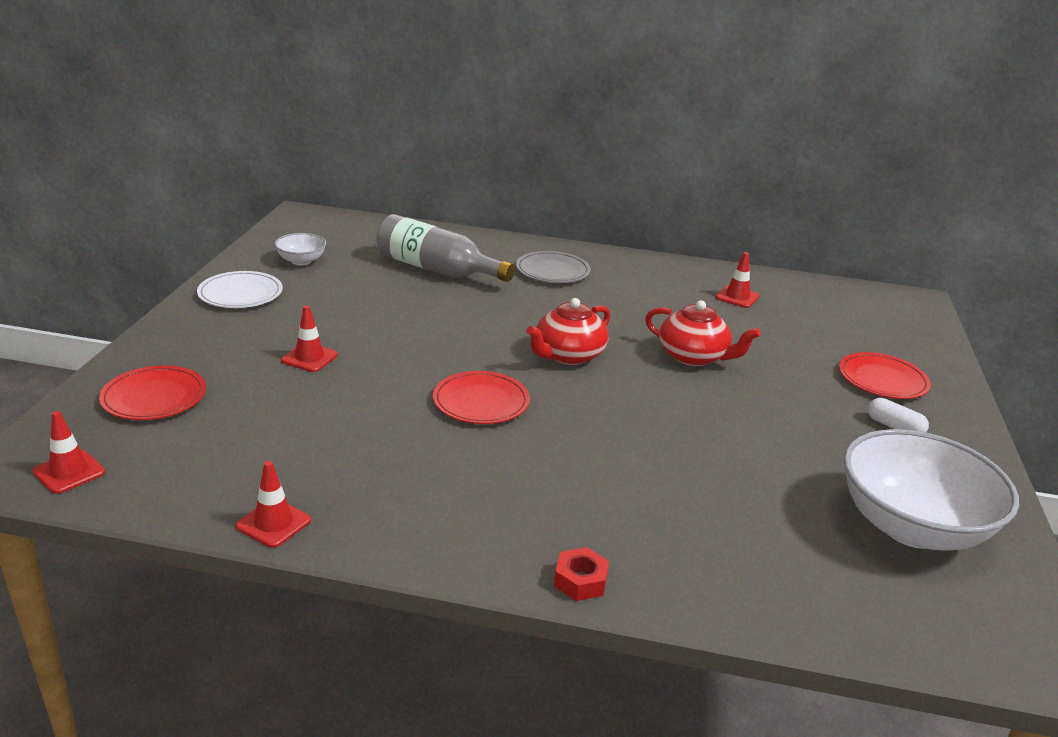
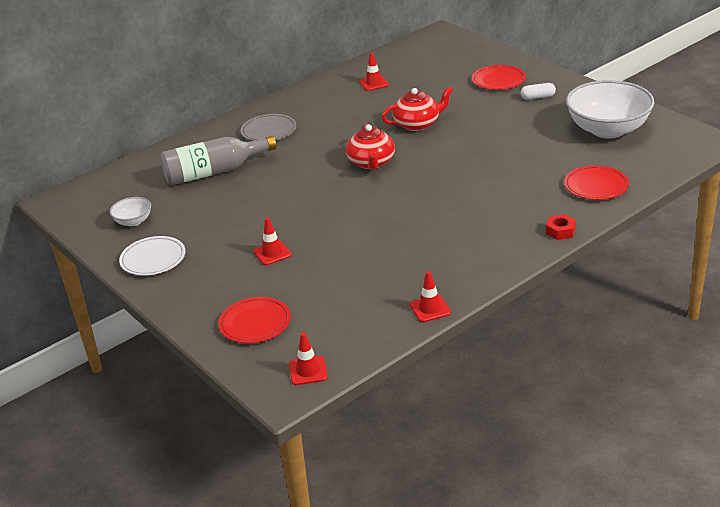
camera: 45 degrees left, 5 degrees up
red plate [433,371,530,424] -> red plate moved to [564,165,629,200]

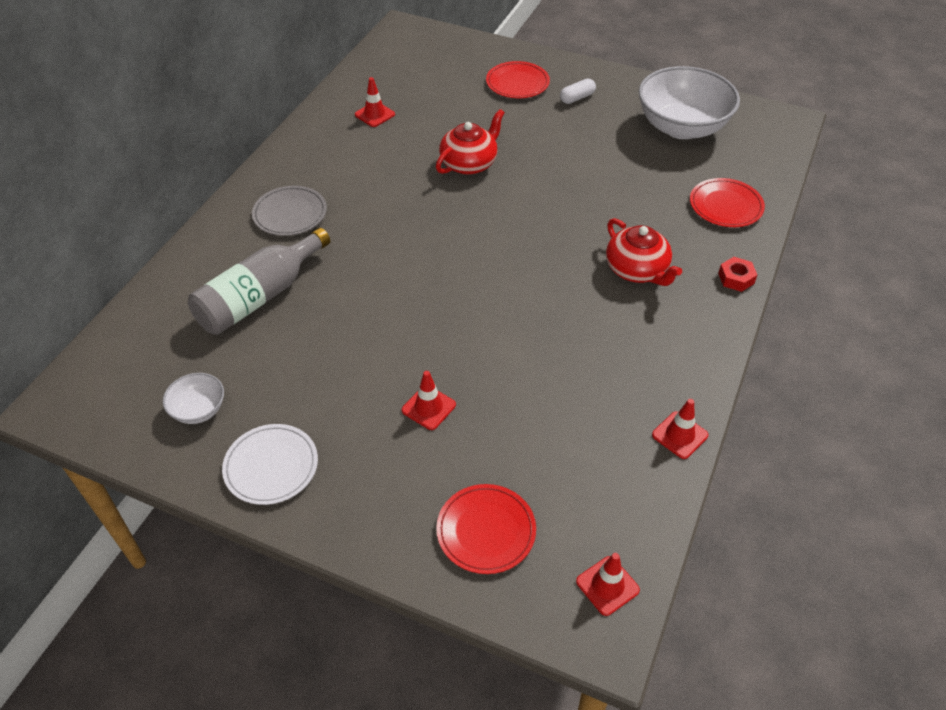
camera: 30 degrees left, 15 degrees up
red teapot [346,123,395,170] -> red teapot moved to [606,218,682,286]

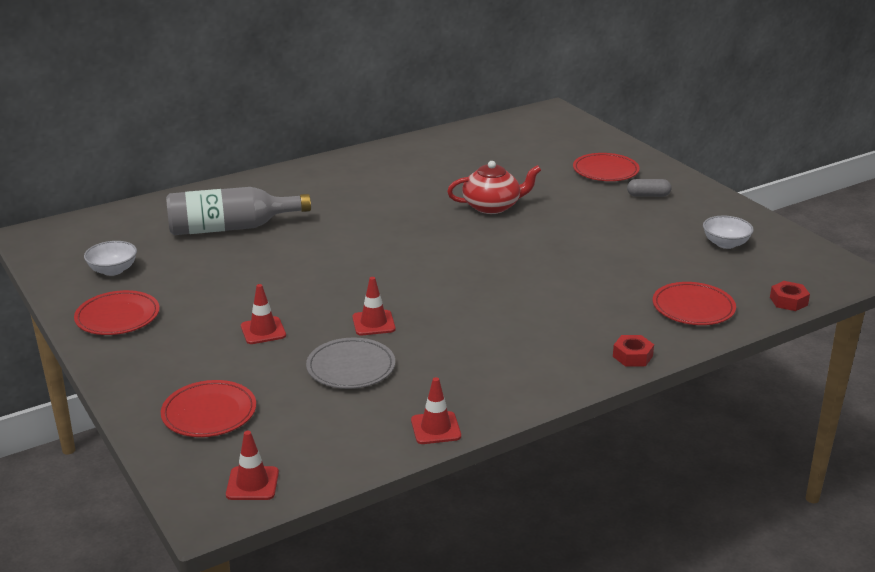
camera: 35 degrees right, 20 degrees down
white plate [222,424,318,505] -> red plate [74,290,160,335]
grey plate [252,186,327,236] -> grey plate moved to [306,338,395,389]
red traffic cone [355,77,395,127] -> red traffic cone moved to [352,277,396,336]
white capsule [560,79,596,104] -> grey capsule [627,179,671,197]
red teapot [606,218,682,286] -> none
white bowl [639,66,740,139] -> white bowl [703,216,754,249], size x0.46
none -> red nut [770,281,810,311]

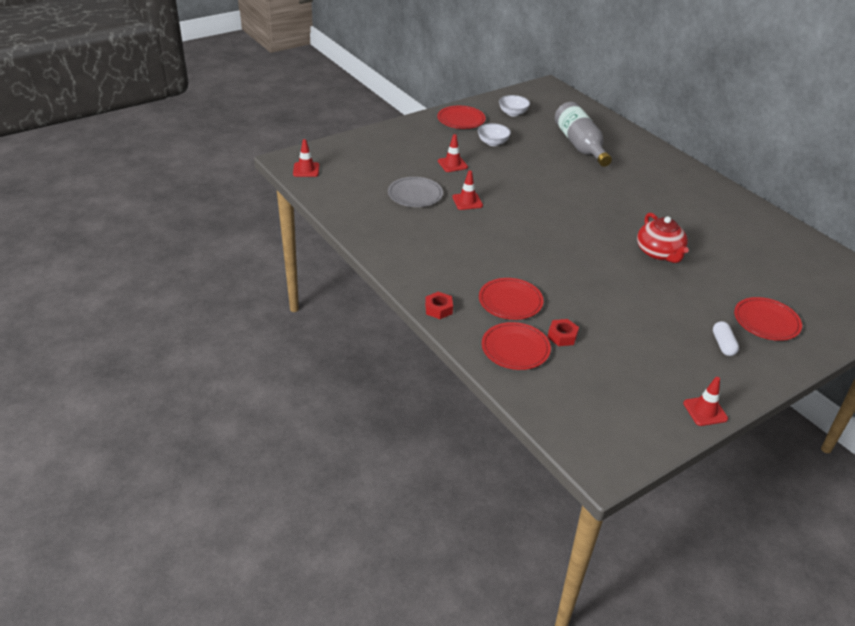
camera: 85 degrees right, 10 degrees up
red plate [161,380,256,437] -> red plate moved to [479,278,544,320]
red traffic cone [411,377,461,444] -> red traffic cone moved to [683,377,728,426]
grey capsule [627,179,671,197] -> white capsule [713,321,739,356]
white bowl [703,216,754,249] -> white bowl moved to [478,123,511,146]
red nut [770,281,810,311] -> red nut moved to [547,319,579,346]

